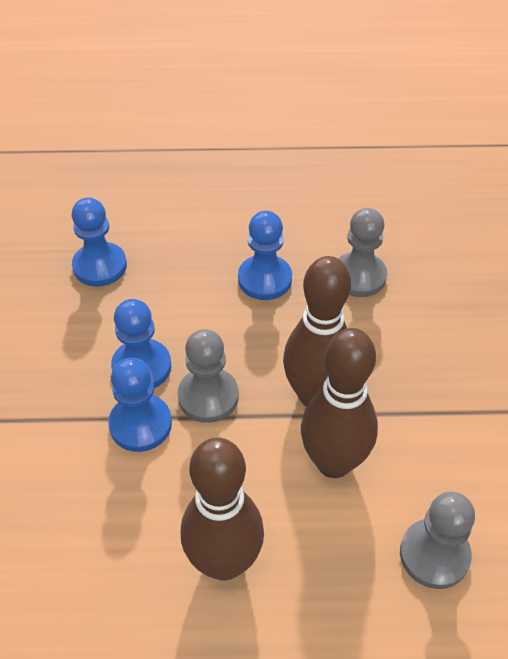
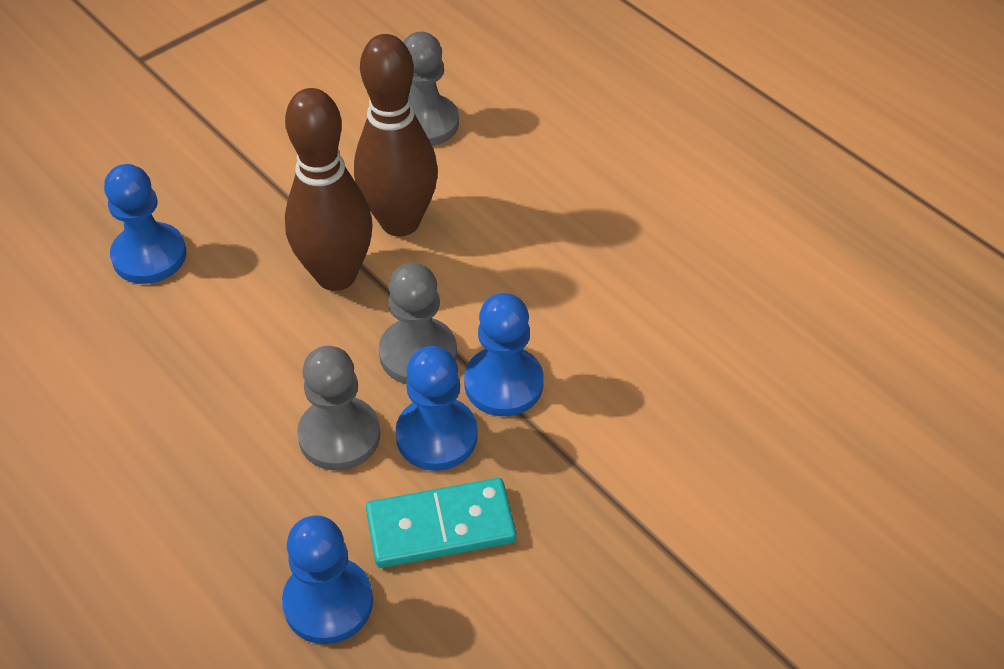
camera: 130 degrees left, 0 degrees up
brown bowling pin [181,437,264,581] -> none
blue pawn [238,211,292,300] -> blue pawn moved to [104,164,187,284]
grey pawn [338,208,387,297] -> grey pawn moved to [297,346,380,470]
none -> turquoise domino [366,478,516,568]

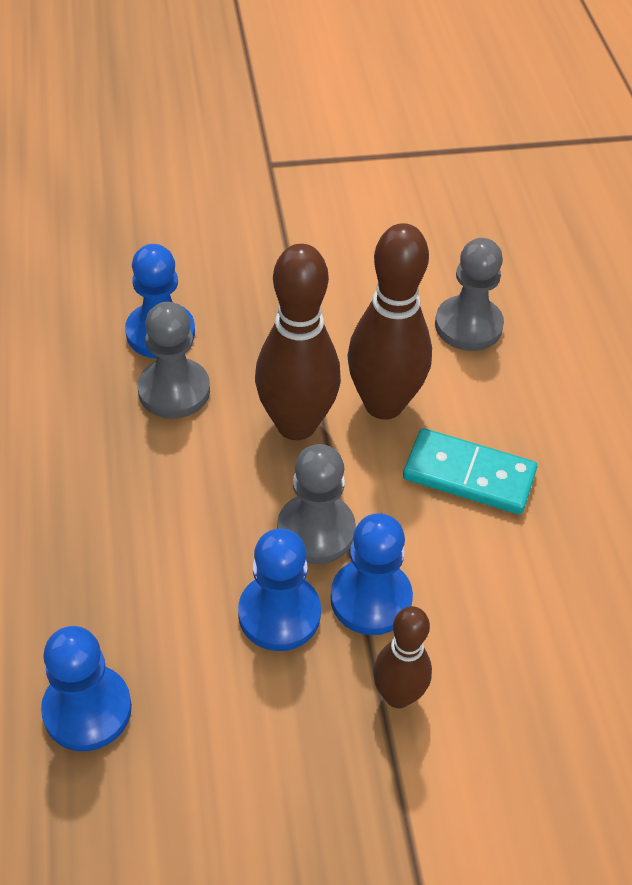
camera: 30 degrees right, 0 degrees up
grey pawn [297,346,380,470] -> grey pawn moved to [138,302,210,419]
turquoise domino [366,478,516,568] -> turquoise domino moved to [403,428,537,515]
none -> brown bowling pin [373,606,432,708]

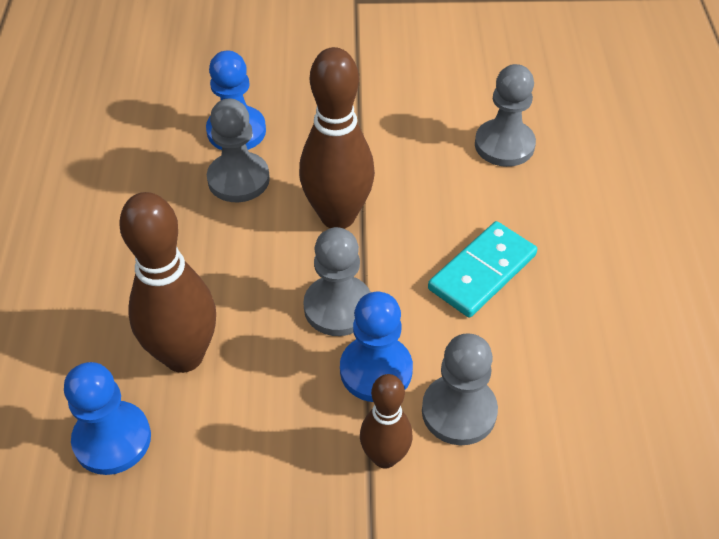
camera: 10 degrees right, 0 degrees up
blue pawn [238,529,321,651] -> none
brown bowling pin [347,223,432,420] -> brown bowling pin moved to [119,192,216,373]
turquoise domino [403,428,537,515] -> turquoise domino turned 75 degrees counterclockwise [428,221,537,317]
none -> grey pawn [422,333,498,445]

